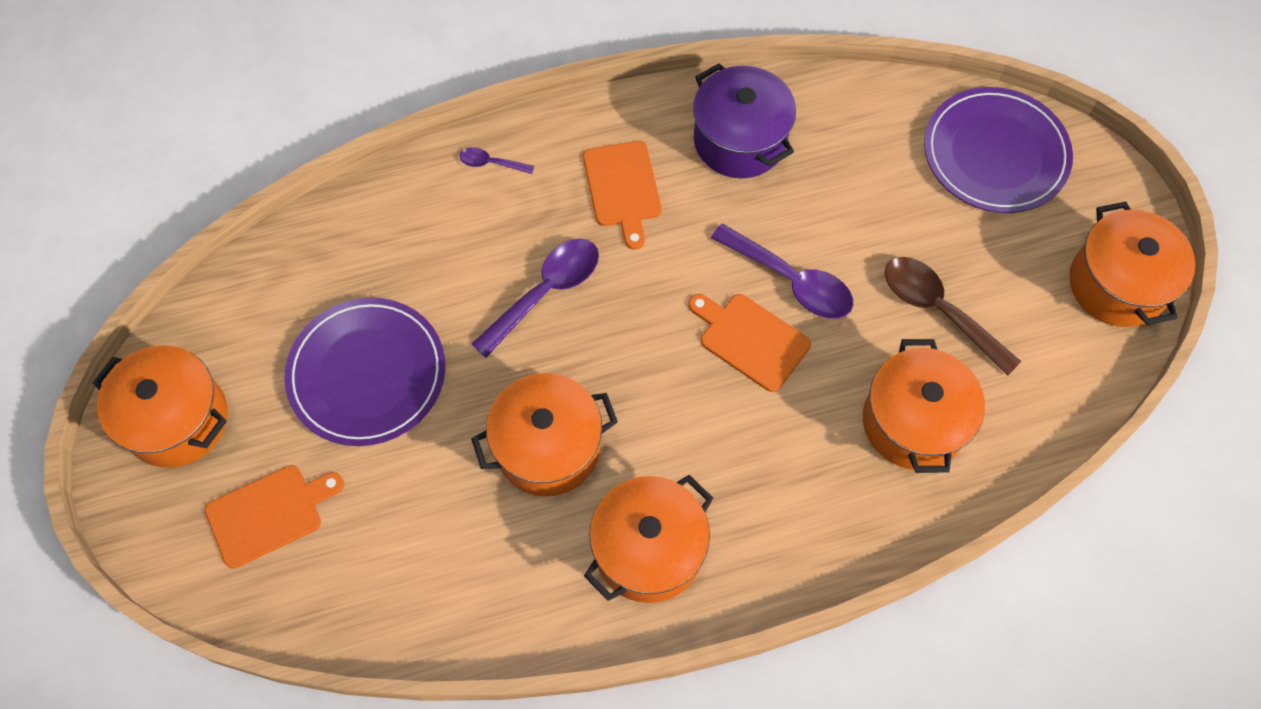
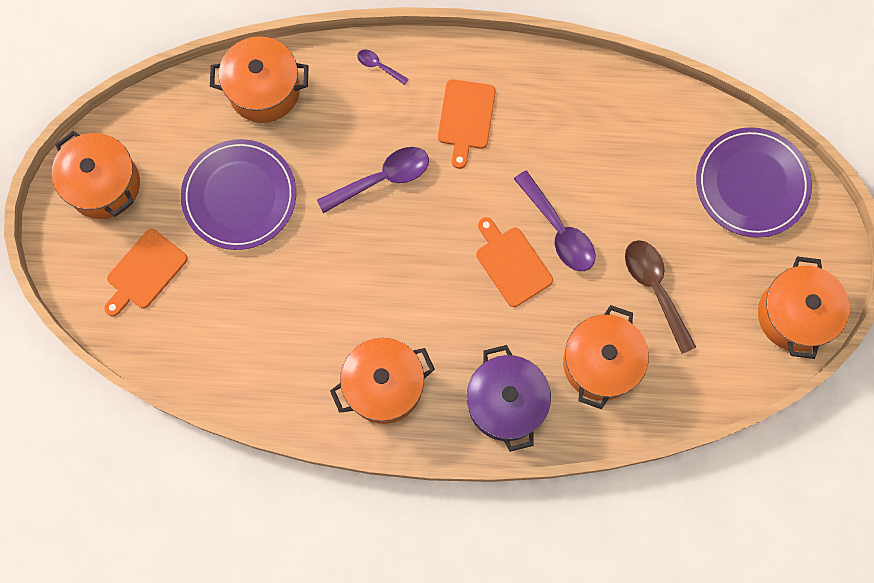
camera: 20 degrees right, 10 degrees up
orange cutting board [205,465,344,569] -> orange cutting board turned 135 degrees clockwise [104,229,188,316]
orange pot [471,373,618,496] -> orange pot moved to [210,36,309,123]
purple pot [693,63,796,178] -> purple pot moved to [466,345,551,452]

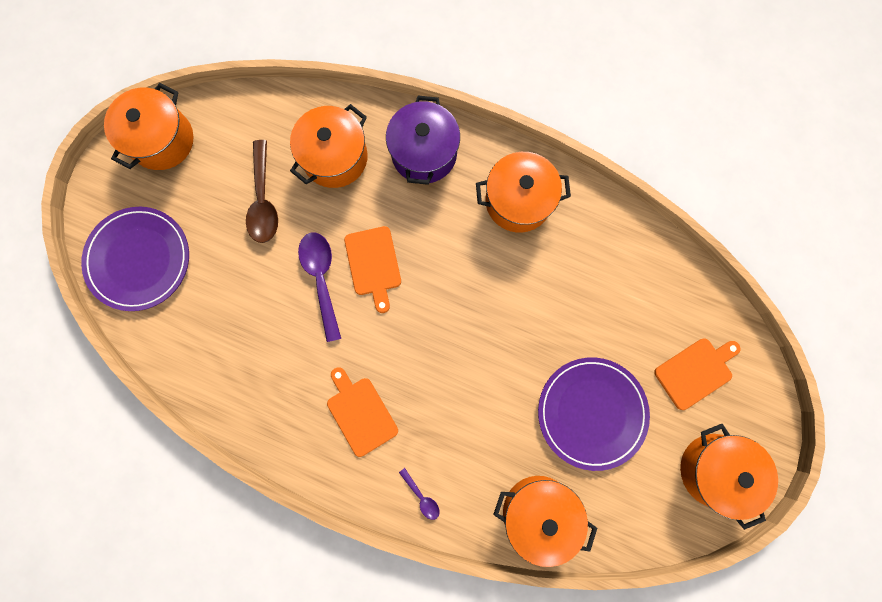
camera: 160 degrees left, 5 degrees up
purple spoon [317,147,429,213] -> none
orange cutting board [438,79,496,169] -> orange cutting board turned 60 degrees counterclockwise [327,367,398,457]

